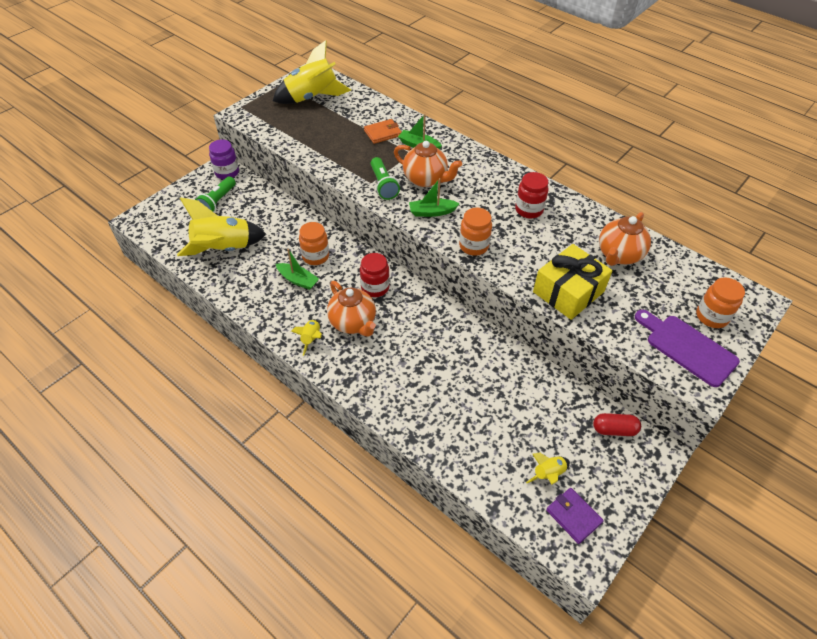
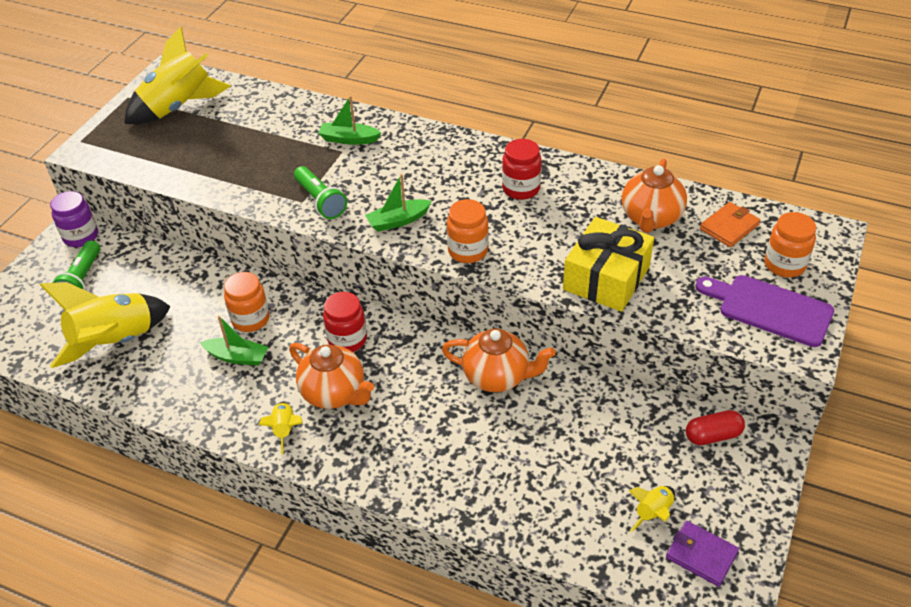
camera: 15 degrees left, 5 degrees down
orange wallet [364,119,402,144] -> orange wallet moved to [700,202,760,247]
orange teapot [394,141,462,187] -> orange teapot moved to [442,329,556,392]

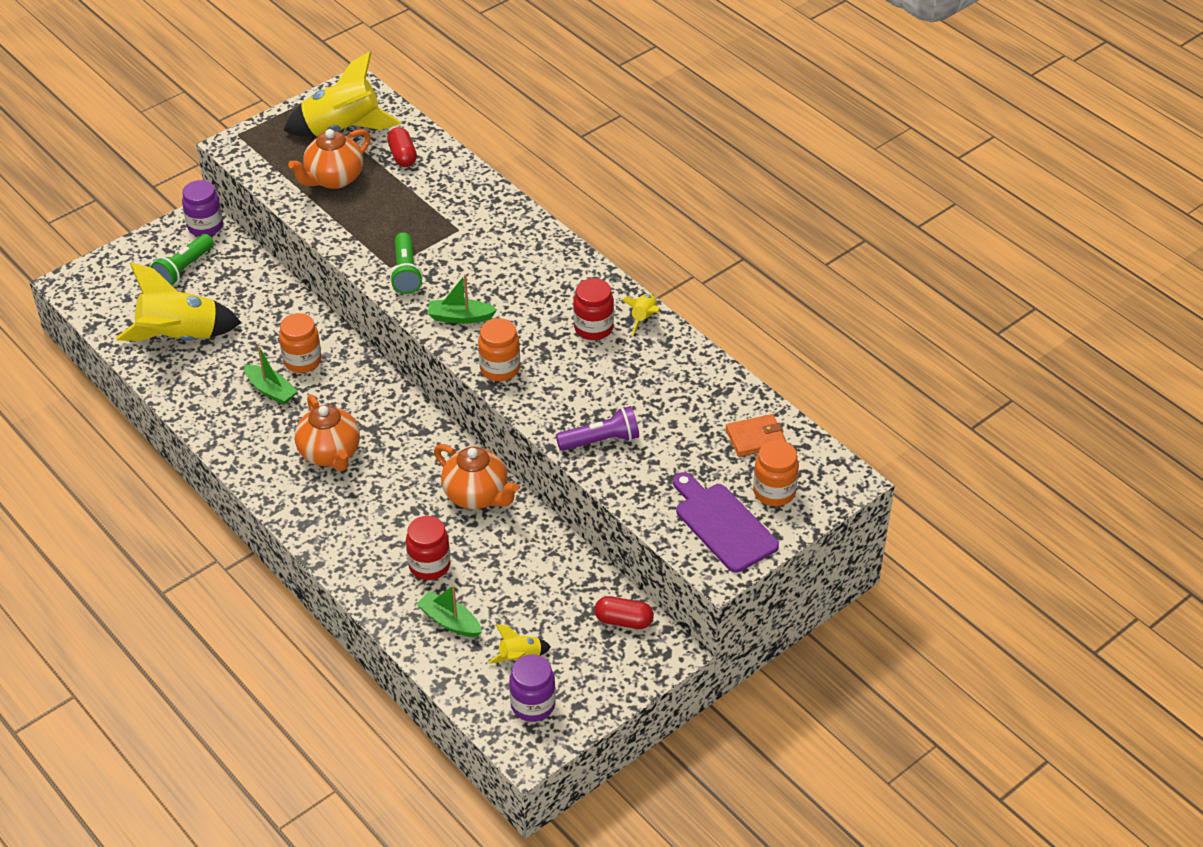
camera: 25 degrees right, 0 degrees up
yellow rocket [259,402,303,455] -> yellow rocket moved to [622,294,660,335]
green boat [318,96,381,145] -> green boat moved to [416,585,482,637]
red jar [323,292,367,352] -> red jar moved to [406,516,451,580]
yellow gift [563,217,654,312] -> purple flashlight [556,406,639,451]
orange teapot [622,158,687,233] -> orange teapot moved to [288,129,371,189]
purple wallet [666,521,739,587] -> purple jar [509,654,556,722]
none -> red capsule [387,127,417,167]

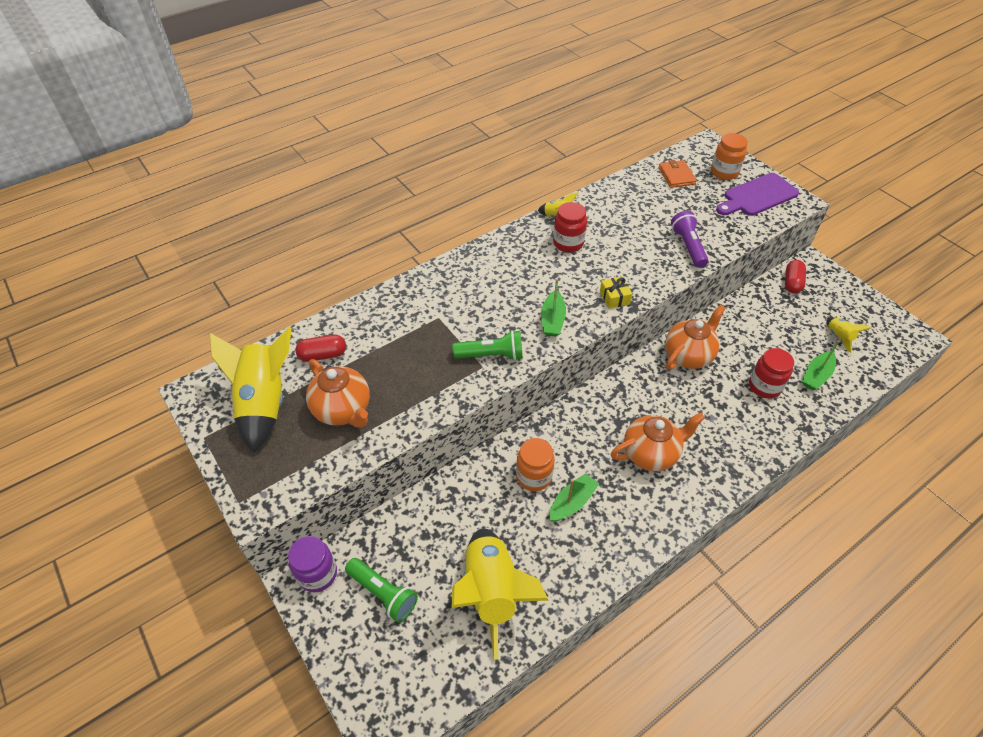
camera: 85 degrees left, 5 degrees up
orange jar [478,318,520,381] -> yellow gift [600,276,632,309]
purple jar [509,654,556,722] -> none

